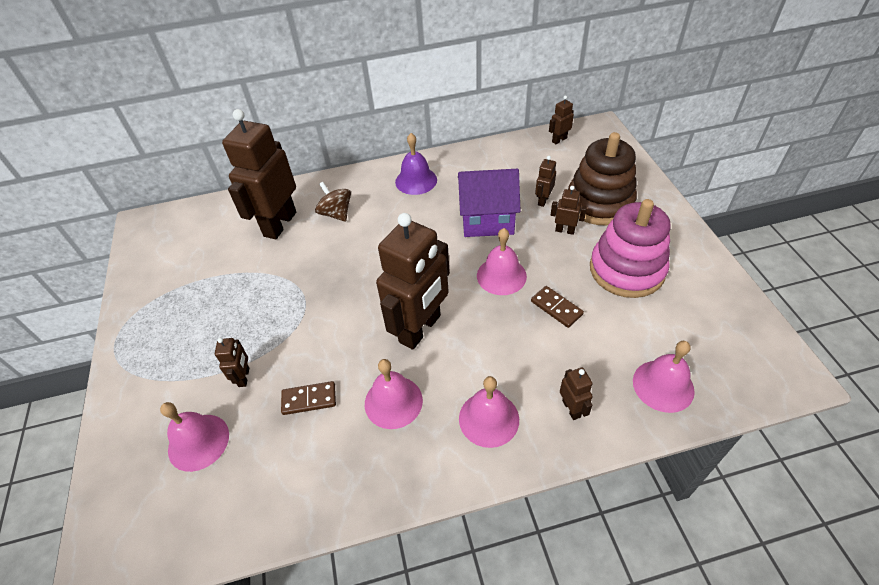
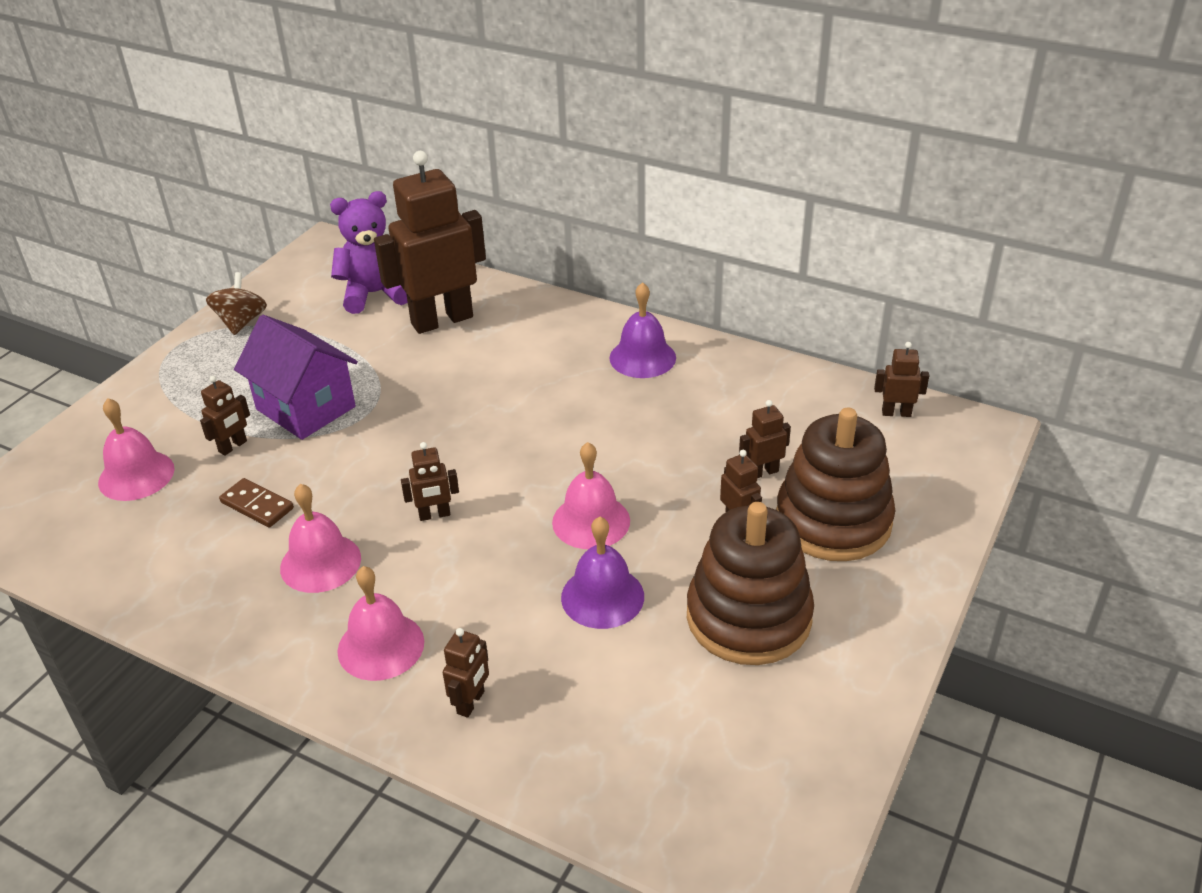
camera: 40 degrees right, 10 degrees down
brown spinning top [315,182,351,222] -> brown spinning top moved to [206,272,267,335]
brown robot [376,213,450,350] -> brown robot [401,442,459,521], size x0.42
purple house [458,169,521,237] -> purple house moved to [234,315,358,440]
brown domino [531,286,584,328] -> purple bell [561,517,644,629]
pink stacking toy [590,199,671,298] -> brown stacking toy [687,502,814,665]
pink bell [633,341,695,413] -> none
none -> purple teddy bear [330,191,408,314]

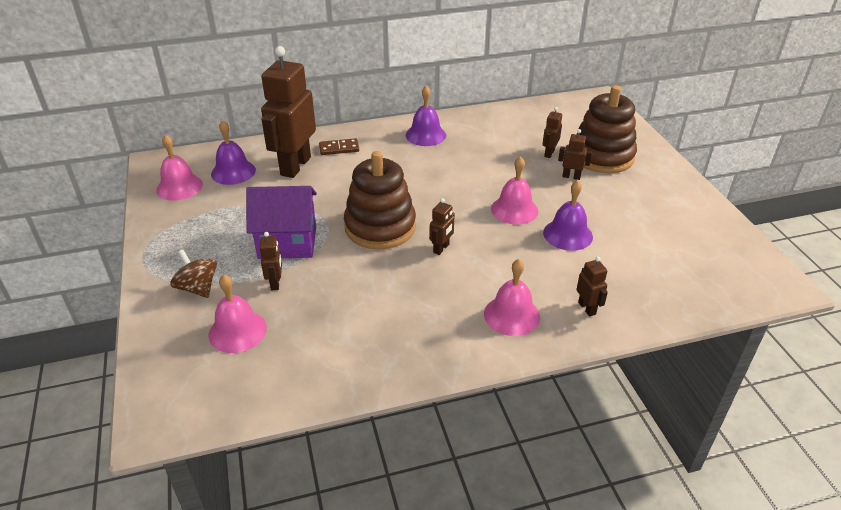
camera: 45 degrees left, 0 degrees up
brown spinning top [206,272,267,335] -> brown spinning top moved to [170,250,217,298]
brown domino [219,478,294,528] -> brown domino moved to [319,138,359,155]
pink bell [280,484,361,593] -> pink bell moved to [156,135,203,201]
purple teddy bear [330,191,408,314] -> purple bell [211,120,256,185]
brown stacking toy [687,502,814,665] -> brown stacking toy moved to [344,151,416,250]
brown robot [874,342,929,417] -> none

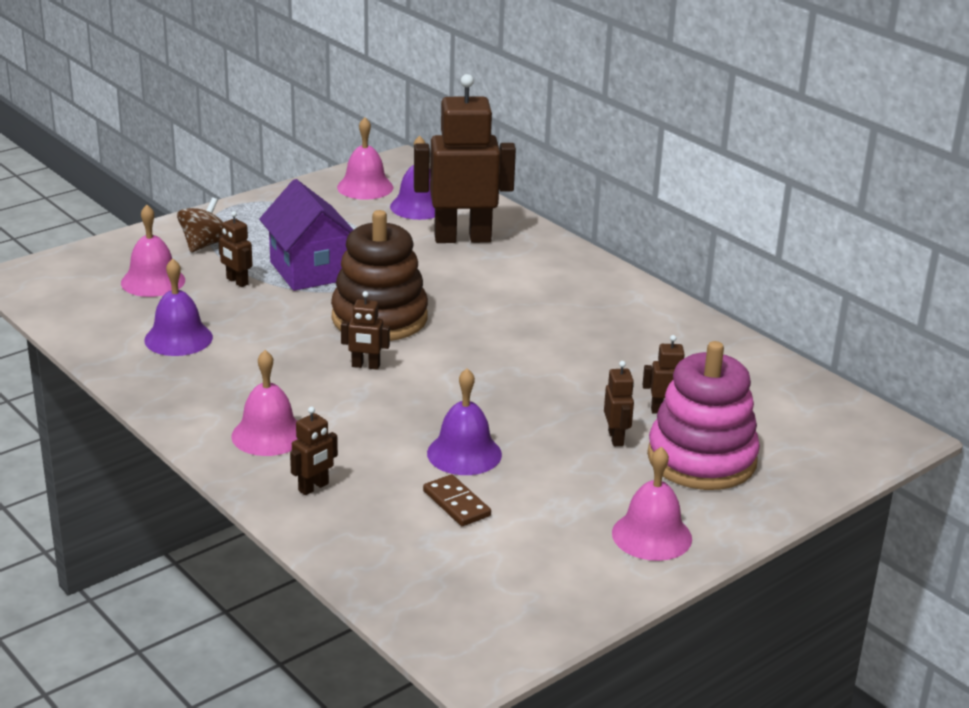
camera: 65 degrees right, 10 degrees down
brown robot [260,232,282,290] -> brown robot turned 75 degrees clockwise [218,211,253,287]
brown domino [319,138,359,155] -> brown domino moved to [423,474,491,526]
purple bell [406,86,446,146] -> purple bell moved to [144,258,213,356]
pink bell [491,156,538,224] -> pink bell moved to [612,447,692,561]
brown stacking toy [576,85,637,173] -> pink stacking toy [647,341,760,490]

